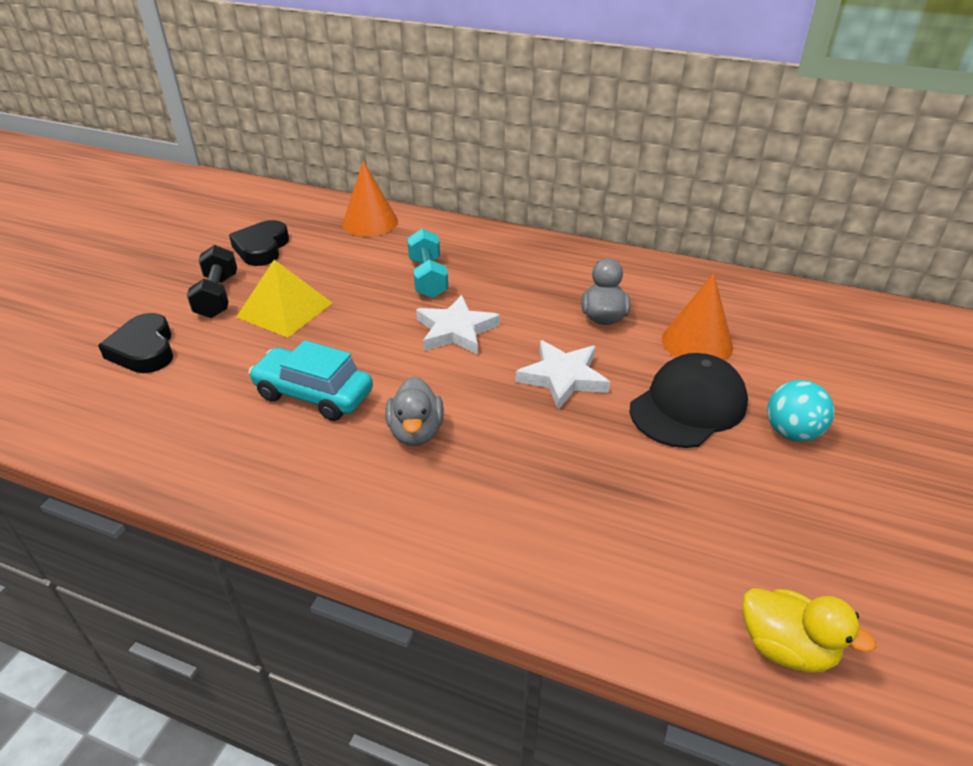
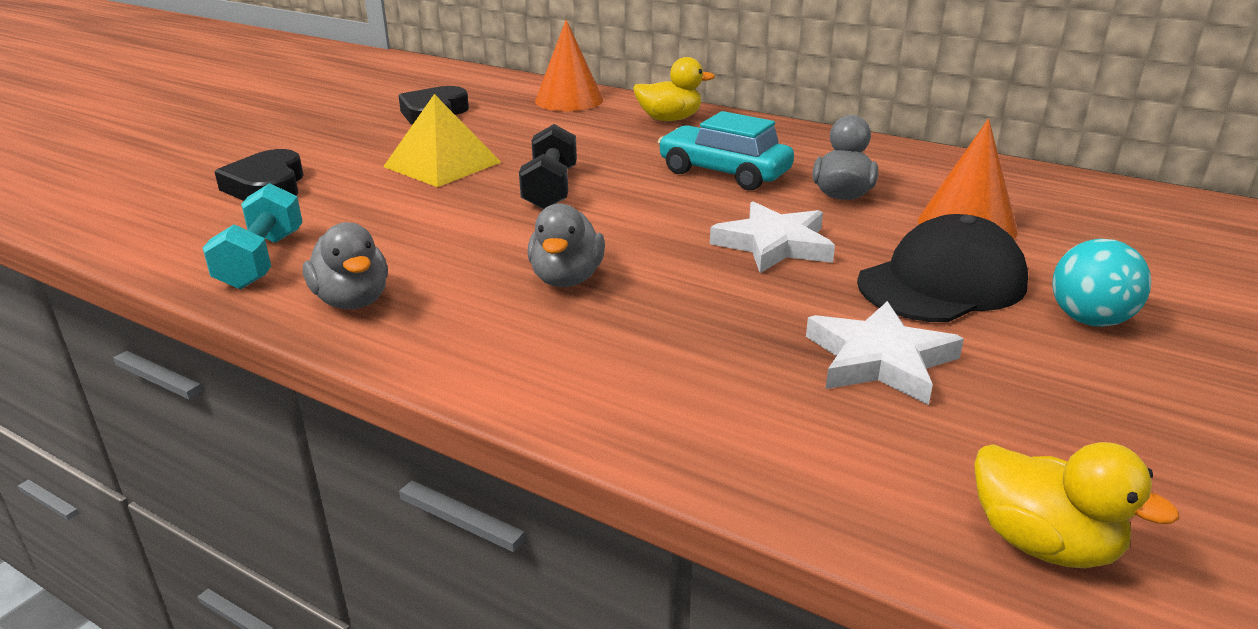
camera: 10 degrees right, 10 degrees down
black dumbbell [187,245,237,318] -> black dumbbell moved to [519,124,577,210]
turquoise car [248,340,373,421] -> turquoise car moved to [658,111,794,190]
turquoise dumbbell [407,229,448,298] -> turquoise dumbbell moved to [203,183,303,289]
white star [416,295,500,355] -> white star moved to [806,301,964,405]
none -> grey duck [303,222,388,309]
none -> yellow duck [633,57,715,121]

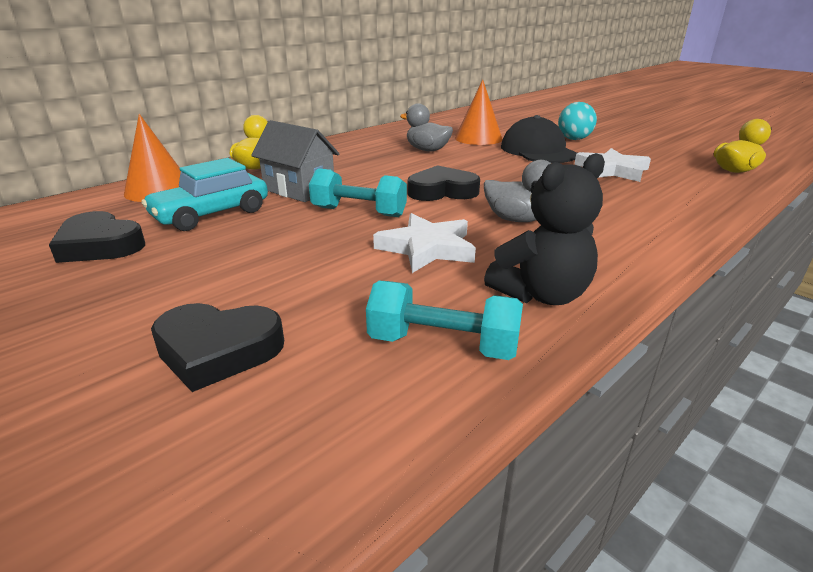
camera: 75 degrees left, 0 degrees up
grey duck [303,222,388,309] -> black teddy bear [484,153,605,305]
yellow pyramid [383,94,501,187] -> none
black dumbbell [519,124,577,210] -> turquoise dumbbell [309,168,407,217]
turquoise car [658,111,794,190] -> turquoise car moved to [141,158,268,231]
white star [710,201,835,273] -> white star moved to [373,213,476,273]
none -> grey house [251,120,340,202]
none -> black heart [408,165,480,201]

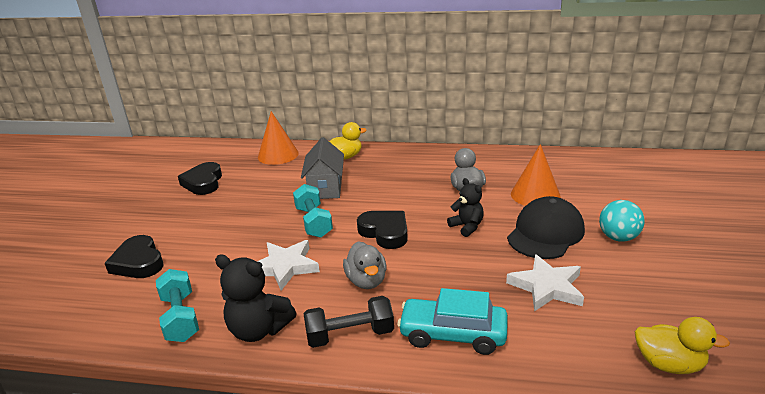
camera: 55 degrees right, 0 degrees up
turquoise car [141,158,268,231] -> turquoise car moved to [397,288,508,355]
none -> black dumbbell [303,296,394,348]
none -> black teddy bear [447,178,484,237]

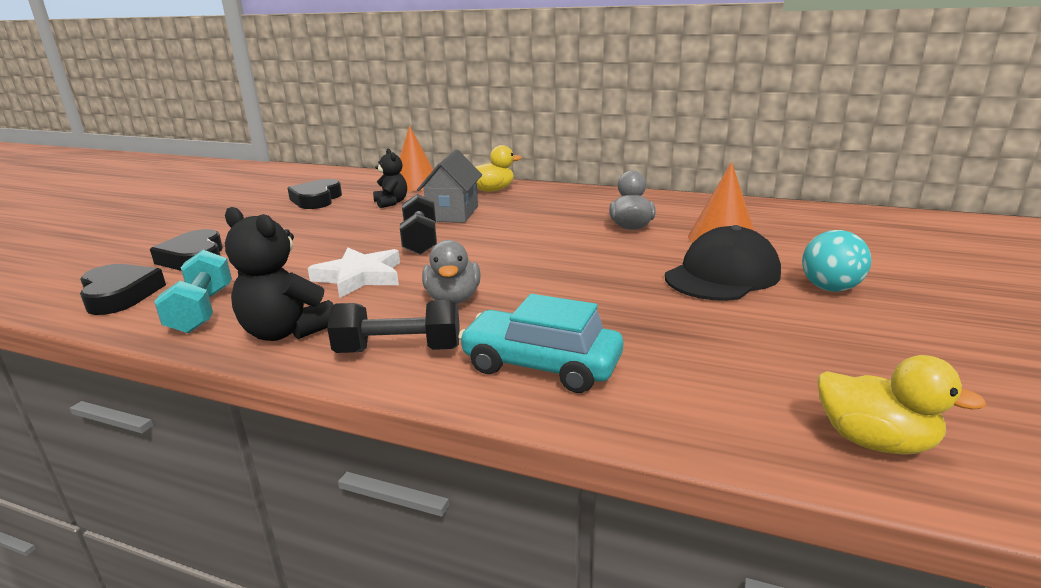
camera: 10 degrees right, 5 degrees down
turquoise dumbbell [293,184,333,238] -> black dumbbell [400,194,437,255]
black heart [357,211,408,249] -> black heart moved to [80,264,166,315]
black teddy bear [447,178,484,237] -> black teddy bear moved to [373,149,407,208]
white star [506,254,584,311] -> none

